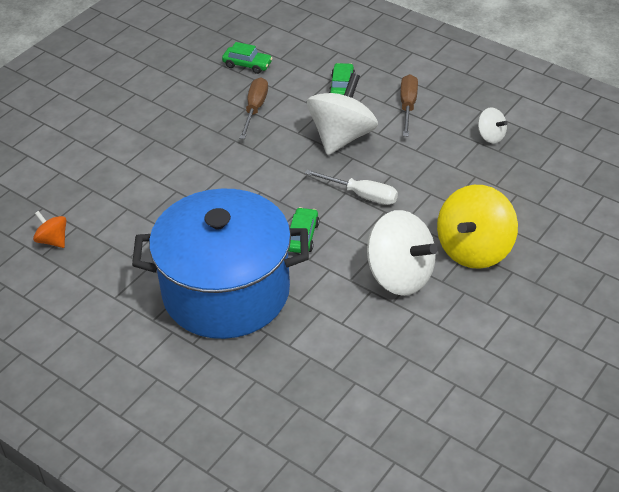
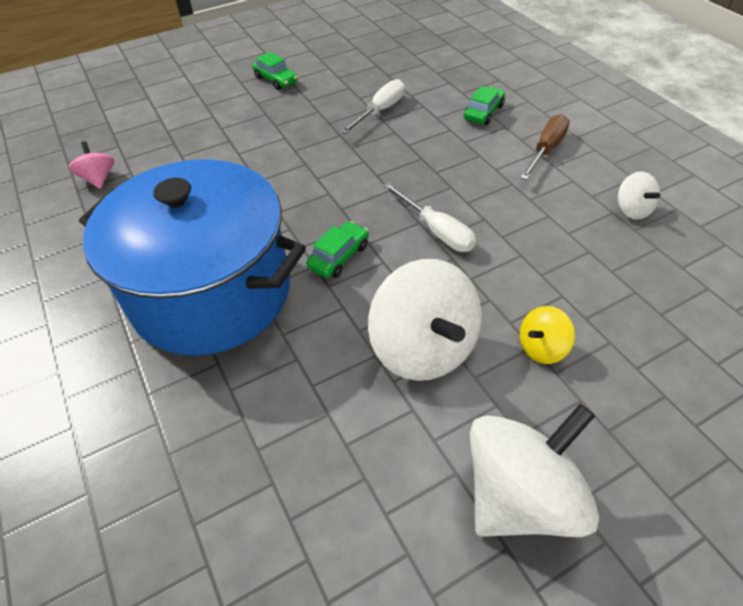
camera: 25 degrees right, 5 degrees up
orange spinning top [33,211,66,248] -> pink spinning top [69,141,114,189]
green car [222,42,272,74] -> green car moved to [252,52,298,90]
brown screwdriver [239,77,268,139] -> white screwdriver [340,79,405,134]
white spinning top [307,73,378,155] -> white spinning top moved to [470,404,599,537]
yellow spinning top [437,185,518,269] -> yellow spinning top [520,306,575,364], size x0.48

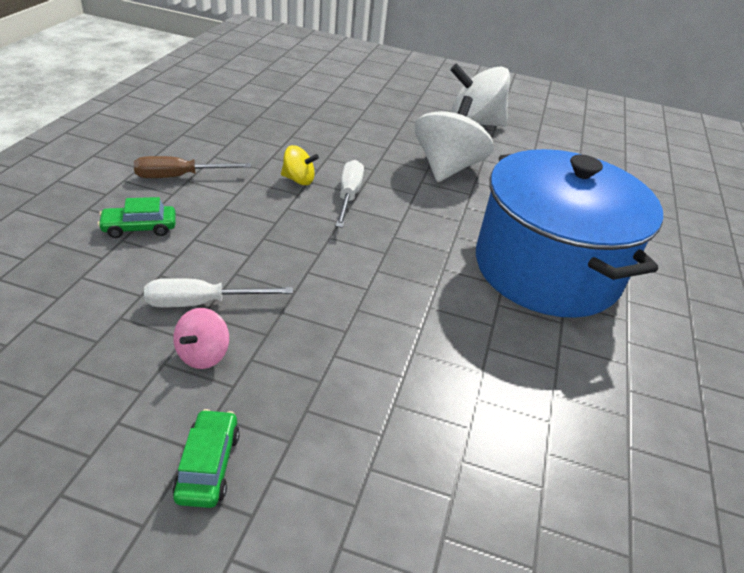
camera: 140 degrees left, 10 degrees down
pink spinning top [69,141,114,189] -> pink spinning top moved to [173,308,229,369]
green car [306,221,369,278] -> none
yellow spinning top [520,306,575,364] -> yellow spinning top moved to [281,145,319,185]
white spinning top [618,171,660,220] -> none

